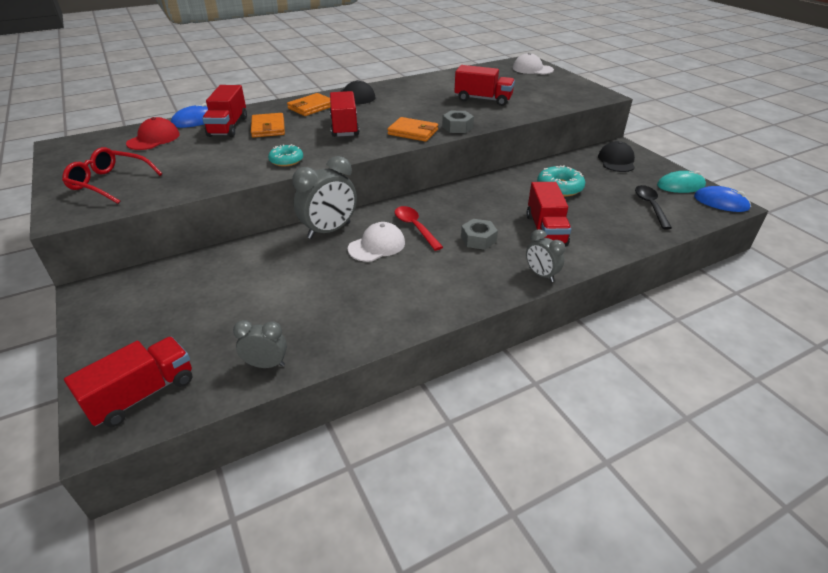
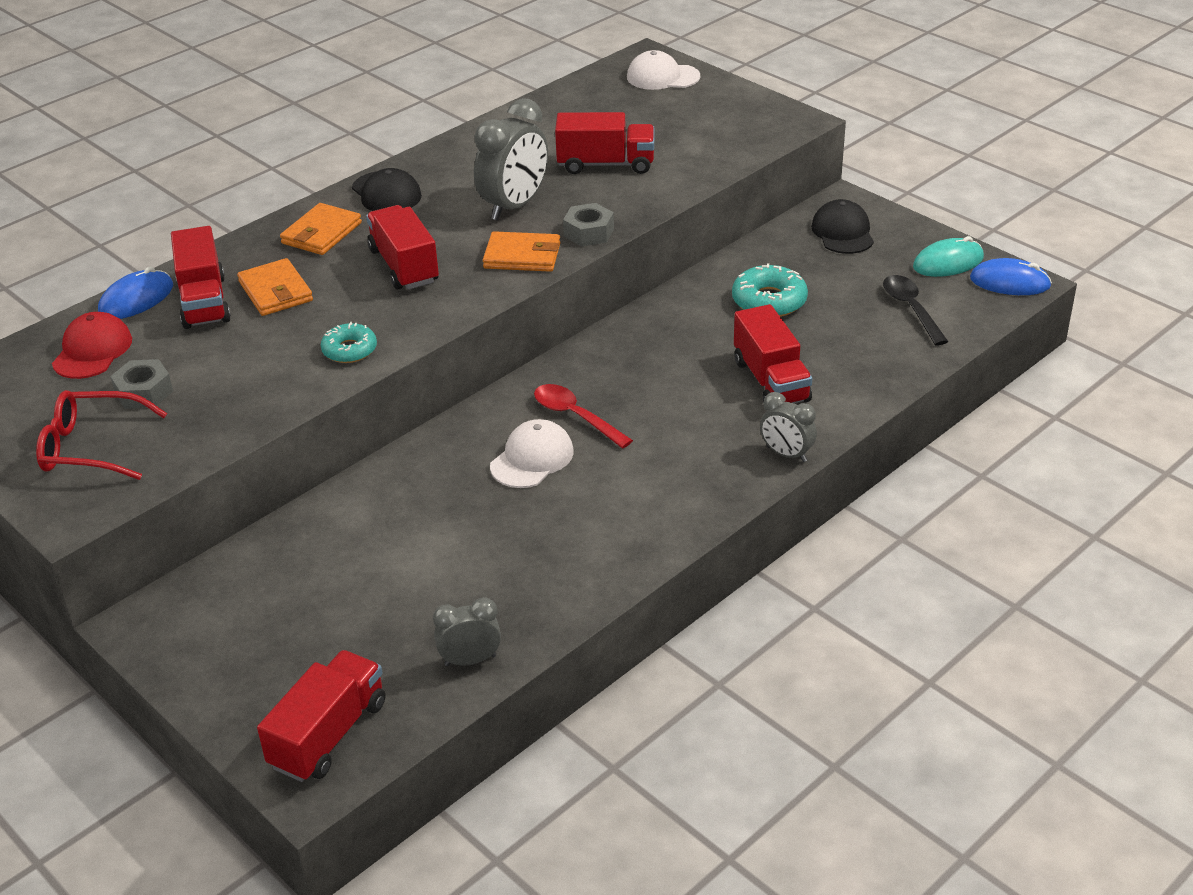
camera: 15 degrees left, 0 degrees up
grey clock [292,156,357,239] -> grey clock moved to [474,98,548,220]
grey nut [461,219,498,250] -> grey nut moved to [110,359,173,409]

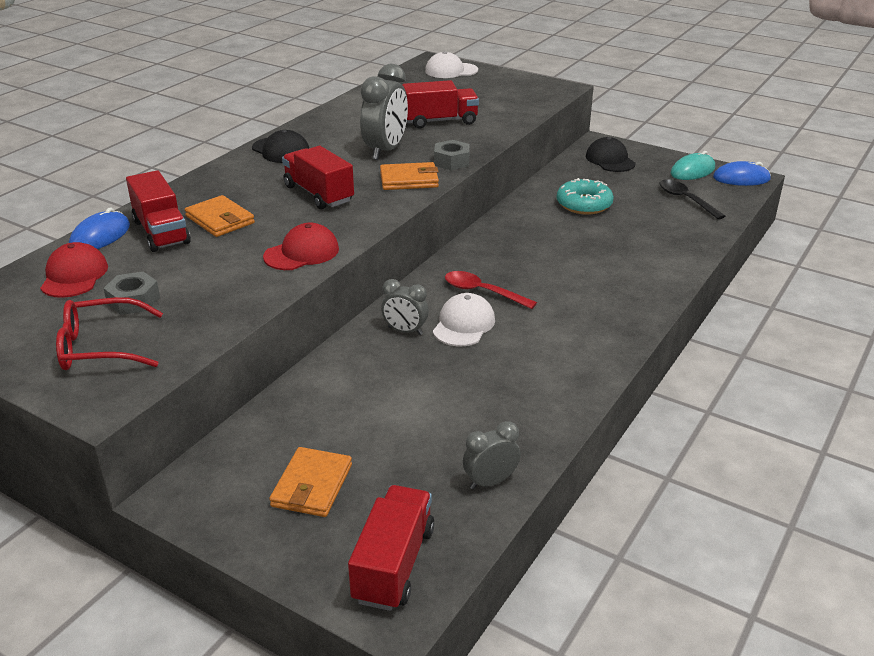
camera: 15 degrees left, 5 degrees down
orange wallet [280,203,362,255] -> orange wallet moved to [269,447,352,517]
turquoise donut [321,322,377,363] -> red cap [263,223,339,270]
red truck [734,304,812,403] -> none
grey clock [760,392,817,462] -> grey clock moved to [381,279,429,335]

